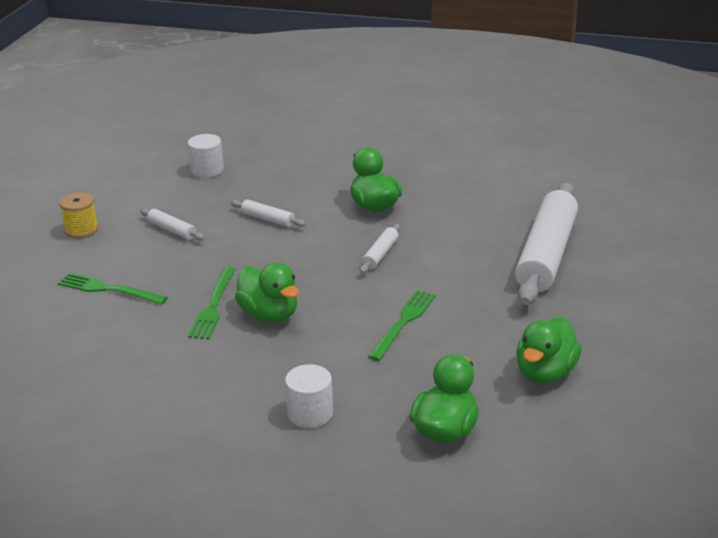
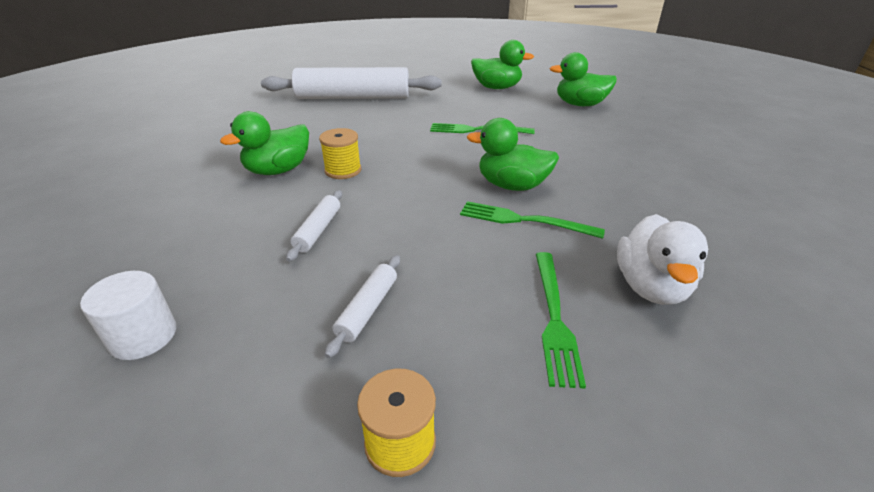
camera: 110 degrees left, 5 degrees up
green fork [188,267,236,339] -> green fork turned 150 degrees counterclockwise [460,201,605,239]
green duck [235,262,299,322] -> green duck turned 105 degrees counterclockwise [467,118,559,191]
white cylinder [285,364,333,428] -> none
white rolling pin [360,224,400,274] -> none
none -> yellow spool [319,128,361,179]
none -> white duck [617,214,708,305]

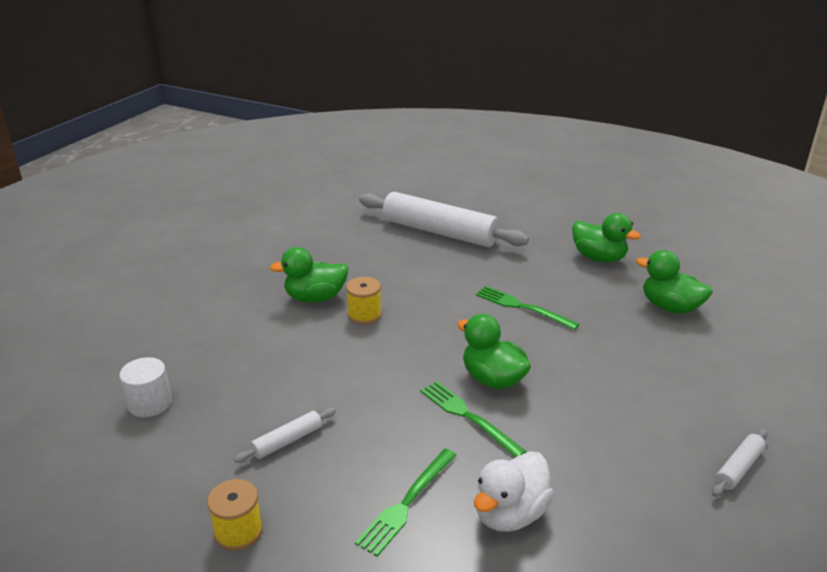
camera: 30 degrees right, 5 degrees down
white rolling pin [286,190,342,262] -> white rolling pin moved to [712,429,768,497]

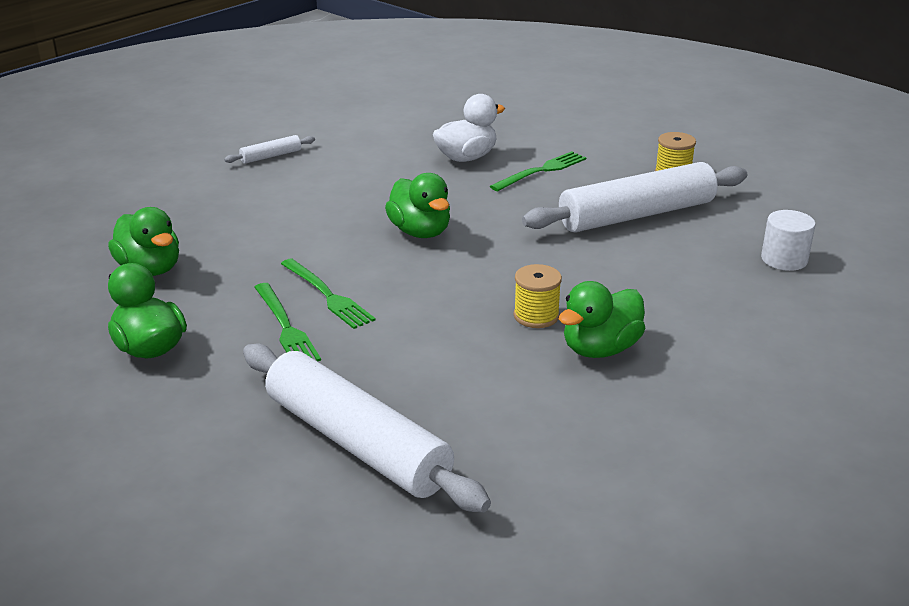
camera: 165 degrees left, 0 degrees up
white rolling pin [234,408,336,463] -> white rolling pin [522,162,747,232], size x2.38
green duck [270,247,349,303] -> green duck turned 135 degrees clockwise [559,281,645,358]
green fork [420,381,527,458] -> green fork moved to [254,283,321,362]

